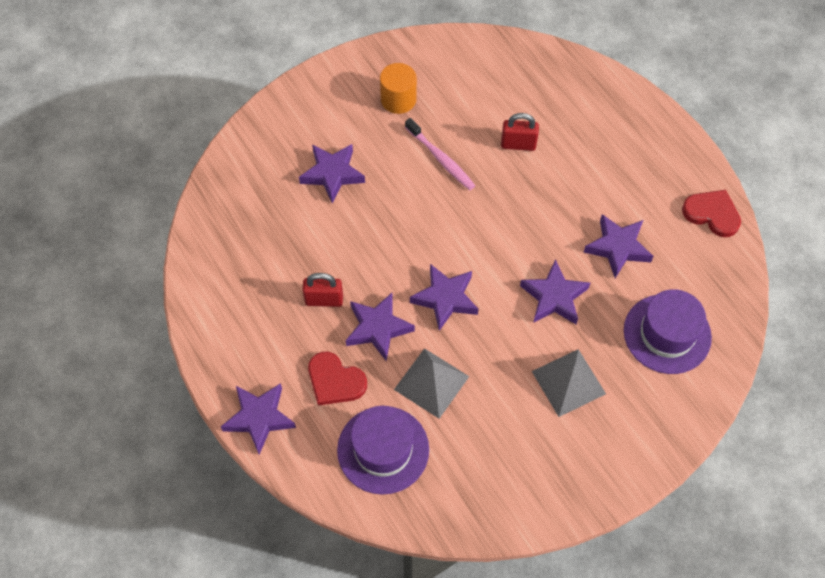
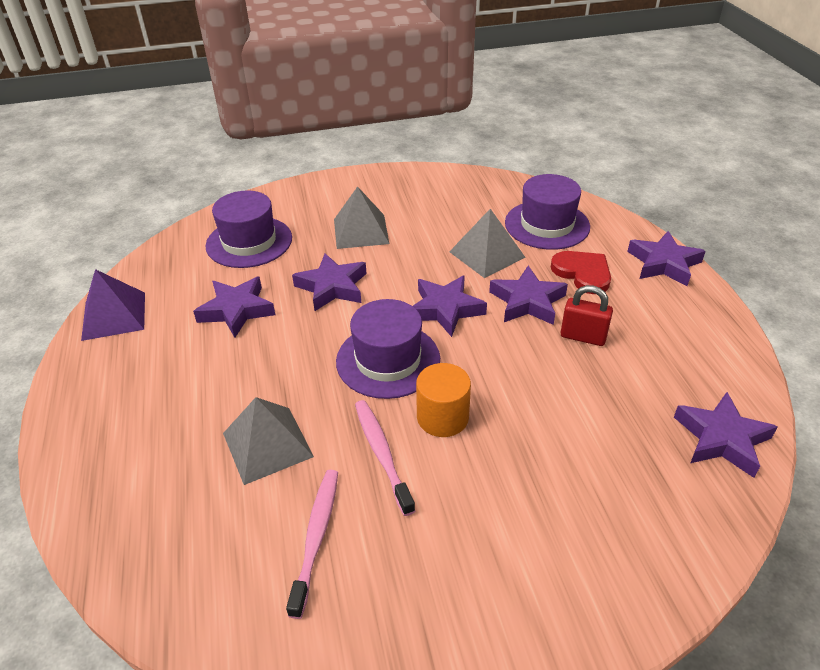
camera: 160 degrees left, 20 degrees down
purple star [299,144,365,203] -> purple star moved to [674,392,778,478]
orange cylinder [380,63,417,114] -> orange cylinder moved to [416,363,471,437]
red padlock [501,113,539,151] -> grey pyramid [223,397,314,485]
red heart [682,190,741,237] -> purple pyramid [81,269,145,341]
none -> pink toothbrush [286,470,338,619]
none -> purple hat [336,299,440,399]

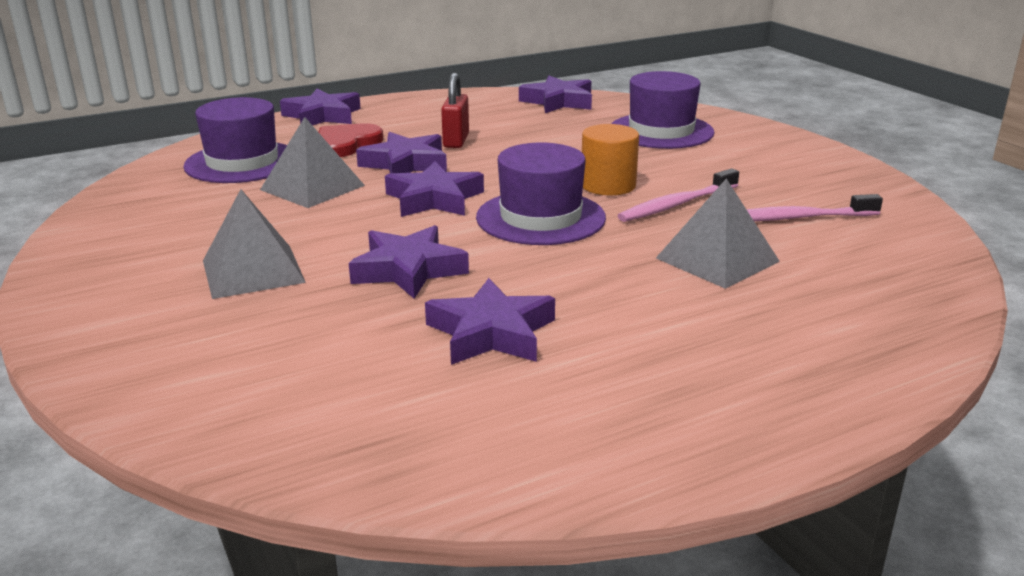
camera: 105 degrees left, 15 degrees down
purple pyramid [81,269,145,341] -> none
purple hat [206,190,292,268] -> purple hat moved to [611,71,714,149]

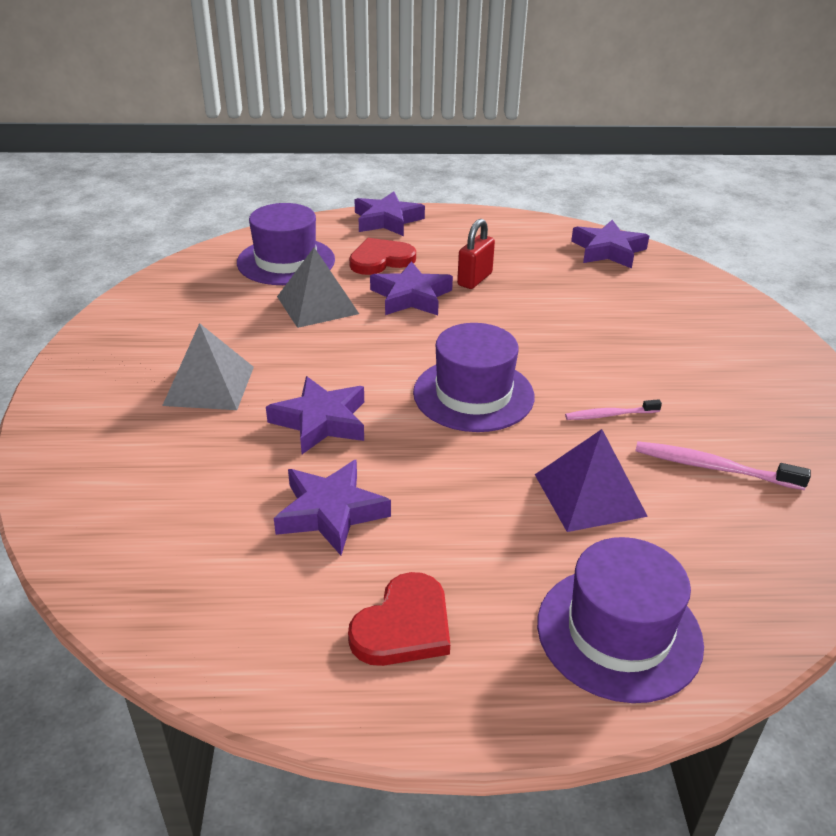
camera: 25 degrees right, 10 degrees up
purple star [385,162,484,217] -> none
orange cylinder [582,124,639,195] -> none
purple hat [611,71,714,149] -> purple hat moved to [537,537,704,703]
pink toothbrush [618,168,739,222] -> pink toothbrush [565,399,662,420], size x0.64
grey pyramid [656,179,780,289] -> purple pyramid [535,429,648,532]
none -> red heart [348,572,450,666]

